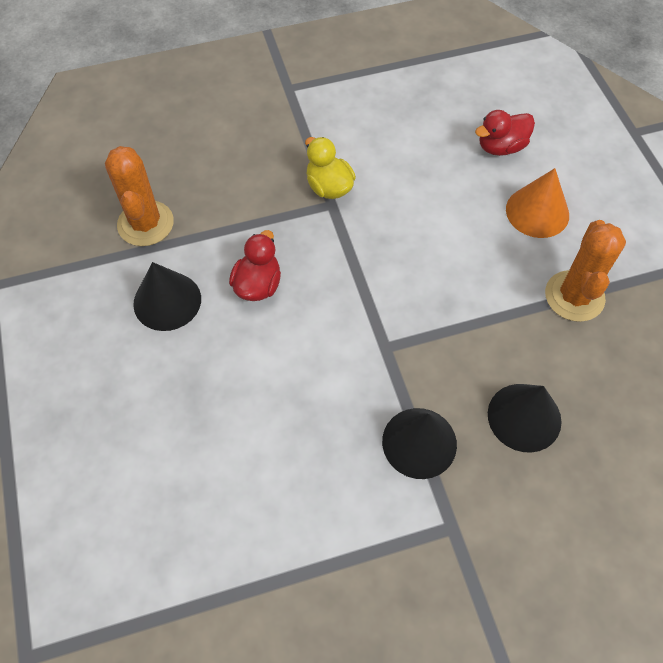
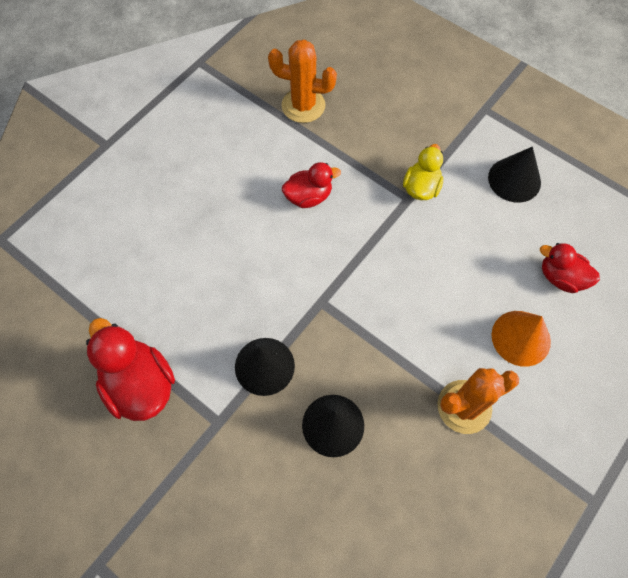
camera: 55 degrees right, 5 degrees up
orange cactus [105,146,174,246] -> orange cactus turned 60 degrees clockwise [268,39,337,123]
black cone [133,262,201,331] -> black cone moved to [488,147,541,203]
none -> red duck [86,318,175,421]

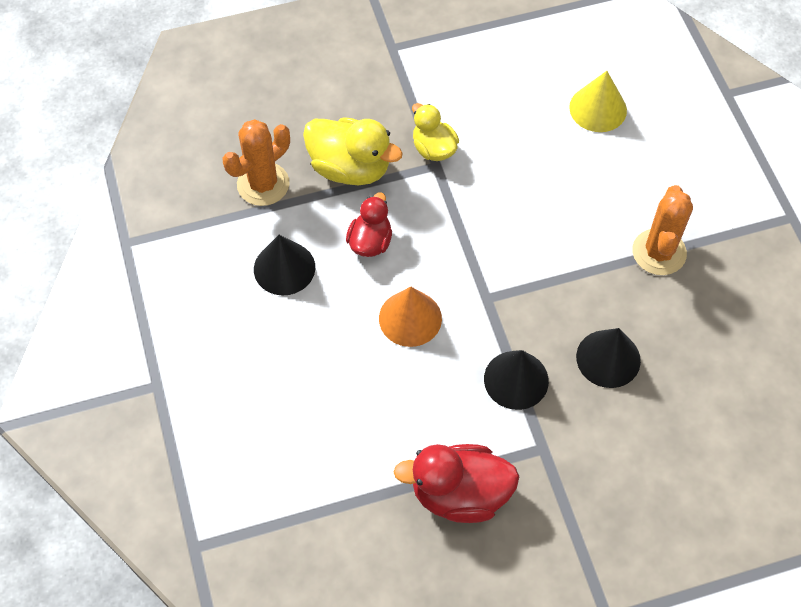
camera: 55 degrees left, 5 degrees down
black cone [488,147,541,203] -> black cone moved to [254,235,315,295]
orange cone [492,311,551,367] -> orange cone moved to [379,287,442,347]
red duck [540,243,600,293] -> yellow cone [569,71,627,132]
none -> yellow duck [303,117,403,185]

